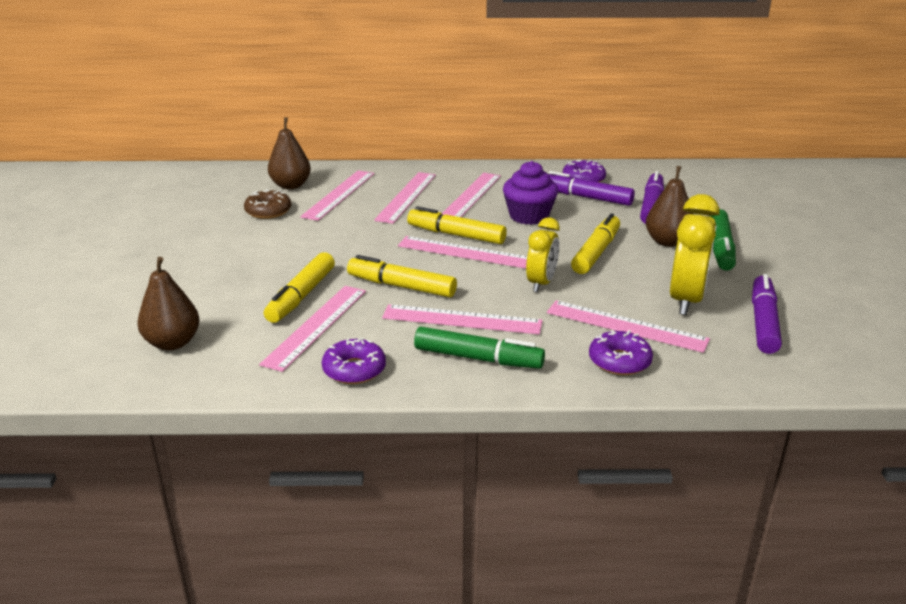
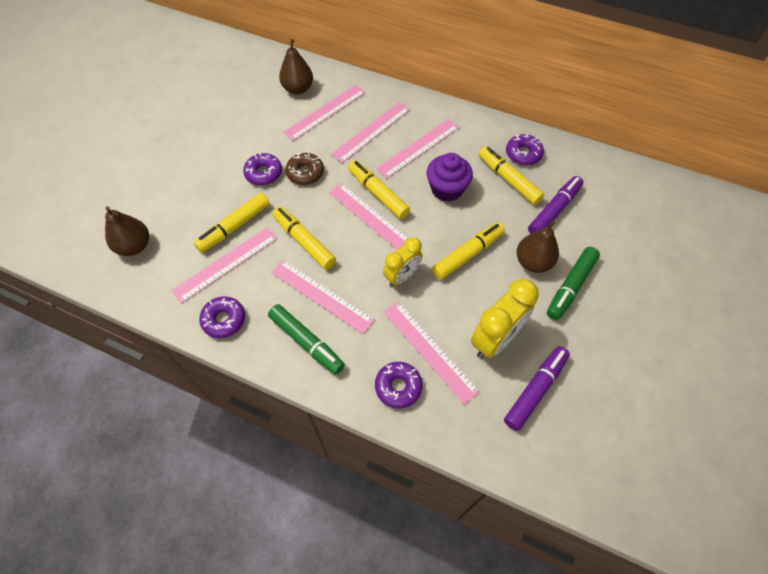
camera: 25 degrees right, 30 degrees up
brown donut [244,189,291,219] -> brown donut moved to [285,153,324,185]
purple marker [548,171,635,206] -> yellow marker [479,146,544,205]
none -> purple donut [243,153,282,185]

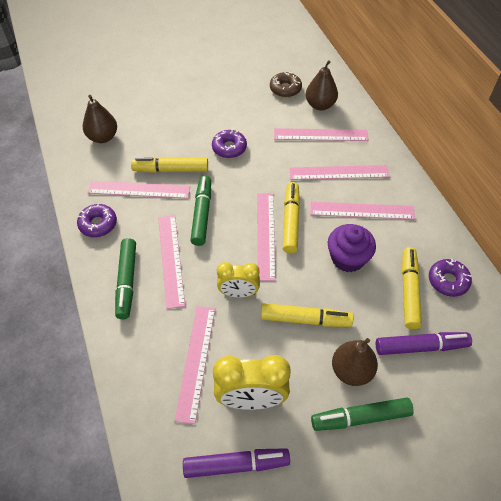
camera: 45 degrees right, 5 degrees down
yellow marker [272,207,336,270] -> green marker [190,176,211,246]
brown donut [285,153,324,185] -> brown donut moved to [270,71,302,97]
purple donut [375,362,423,409] -> none

